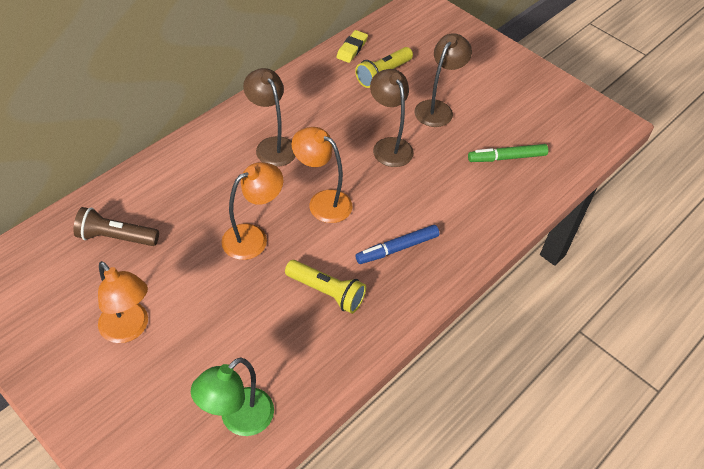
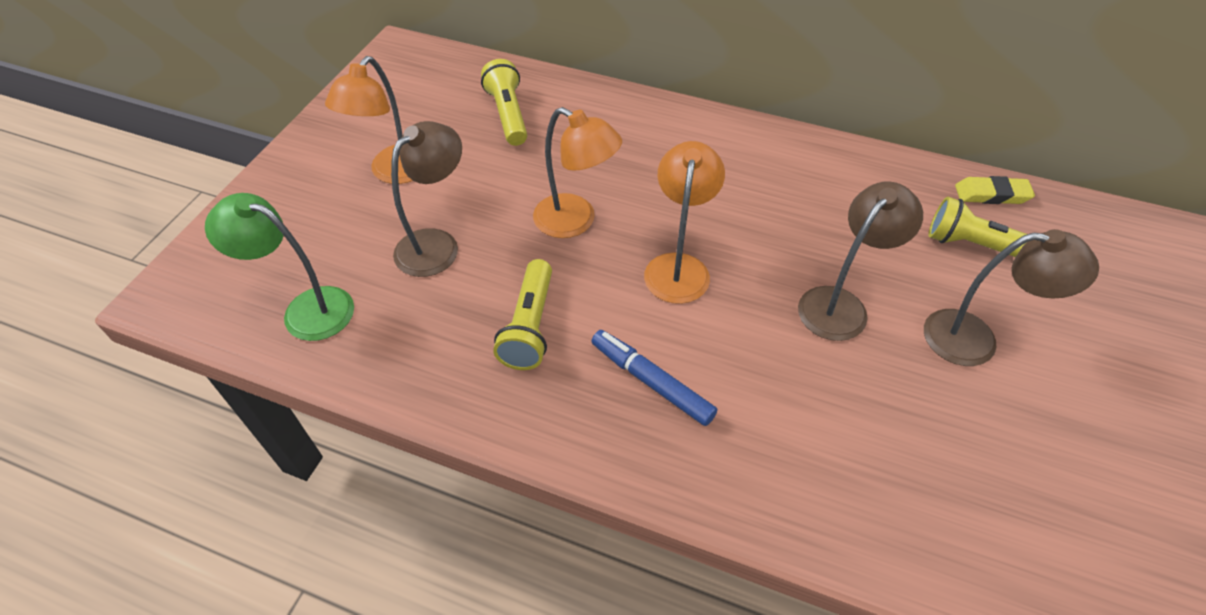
camera: 70 degrees right, 0 degrees up
brown flashlight [73,207,159,246] -> yellow flashlight [481,59,527,146]
brown lamp [243,68,296,167] -> brown lamp moved to [391,121,462,277]
green marker [468,144,548,162] -> none

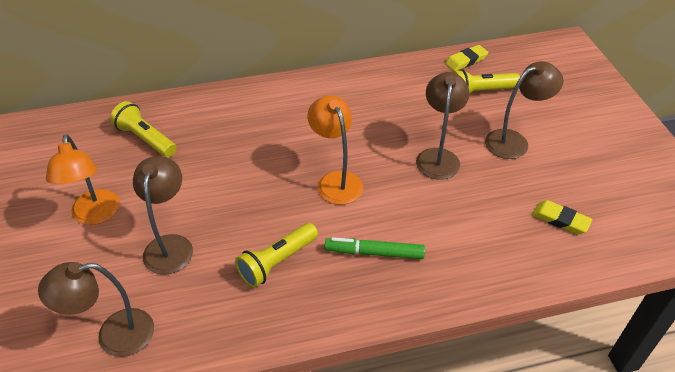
camera: 35 degrees left, 5 degrees down
green lamp [205,193,354,341] -> brown lamp [38,262,154,357]
yellow flashlight [493,259,552,370] -> yellow flashlight turned 75 degrees clockwise [235,223,318,288]
orange lamp [533,107,622,238] -> none
blue marker [591,330,717,426] -> green marker [325,237,425,259]
none -> yellow eraser [532,200,592,234]

